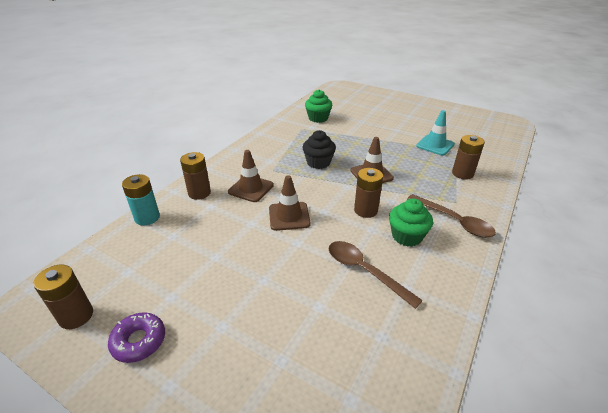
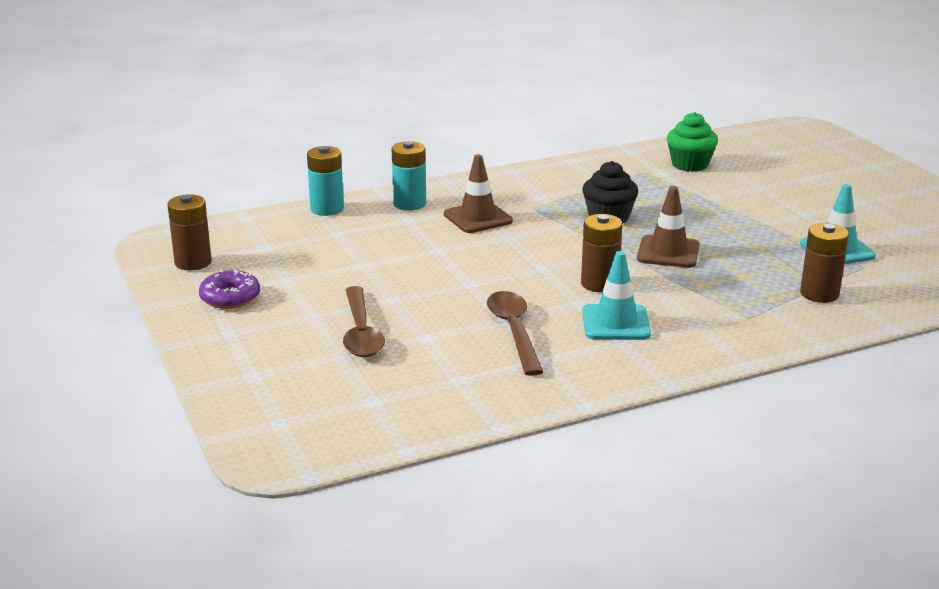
camera: 35 degrees right, 10 degrees down
brown battery [180,152,211,200] -> turquoise battery [392,141,426,210]
brown traffic cone [269,175,311,231] -> none
green cupcake [389,198,433,247] -> turquoise traffic cone [582,251,651,340]
brown spoon [407,194,496,238] -> brown spoon moved to [343,286,385,357]

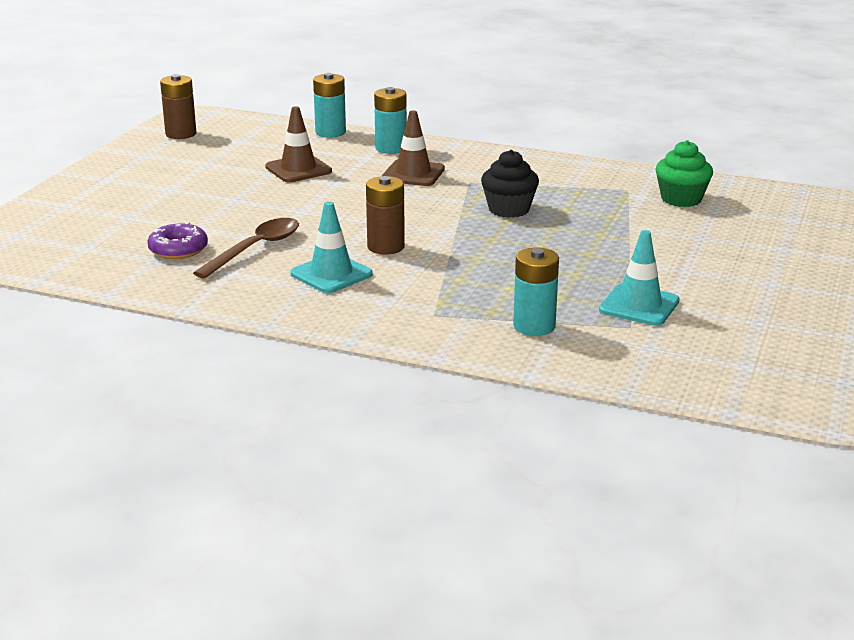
camera: 45 degrees right, 0 degrees up
purple donut [199,270,260,309] -> purple donut moved to [147,222,208,259]
brown spoon [343,286,385,357] -> none
brown traffic cone [637,186,699,268] -> brown traffic cone moved to [265,106,332,182]
brown battery [800,223,849,303] -> turquoise battery [513,247,559,336]

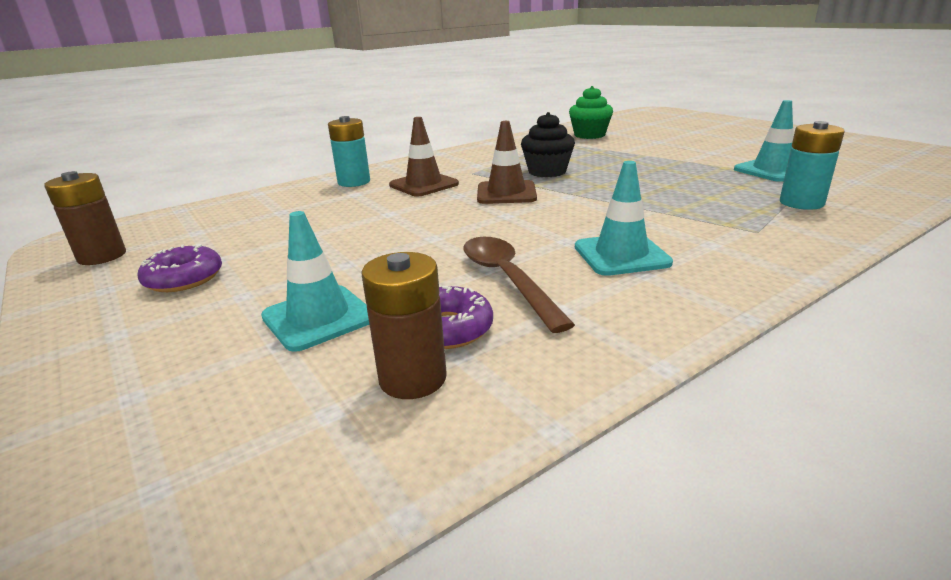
camera: 55 degrees left, 0 degrees up
brown traffic cone [265,106,332,182] -> brown traffic cone moved to [477,121,537,204]
turquoise battery [313,73,346,137] -> none
brown battery [366,176,405,254] -> brown battery moved to [361,252,447,399]
none -> purple donut [138,244,222,292]
none -> turquoise traffic cone [261,211,369,352]

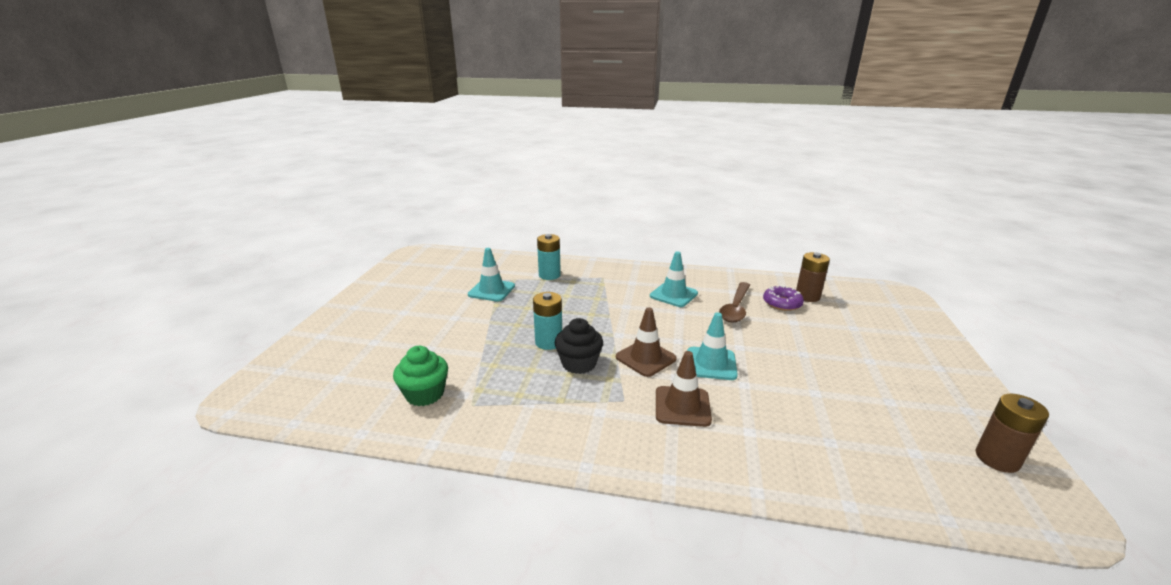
camera: 135 degrees left, 0 degrees up
purple donut [138,244,222,292] -> none
turquoise traffic cone [261,211,369,352] -> turquoise traffic cone moved to [687,312,738,380]
turquoise battery [328,116,370,187] -> turquoise battery moved to [533,292,562,350]

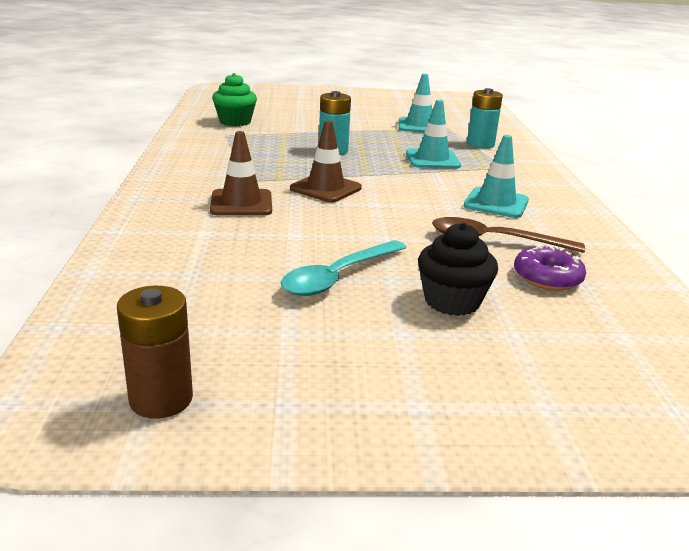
camera: 75 degrees right, 0 degrees up
black cupcake [555,318,603,374] -> black cupcake moved to [418,223,498,316]
turquoise traffic cone [687,312,738,380] -> turquoise traffic cone moved to [406,100,461,169]
brown battery [796,252,830,302] -> none
none -> turquoise spoon [281,240,407,296]

